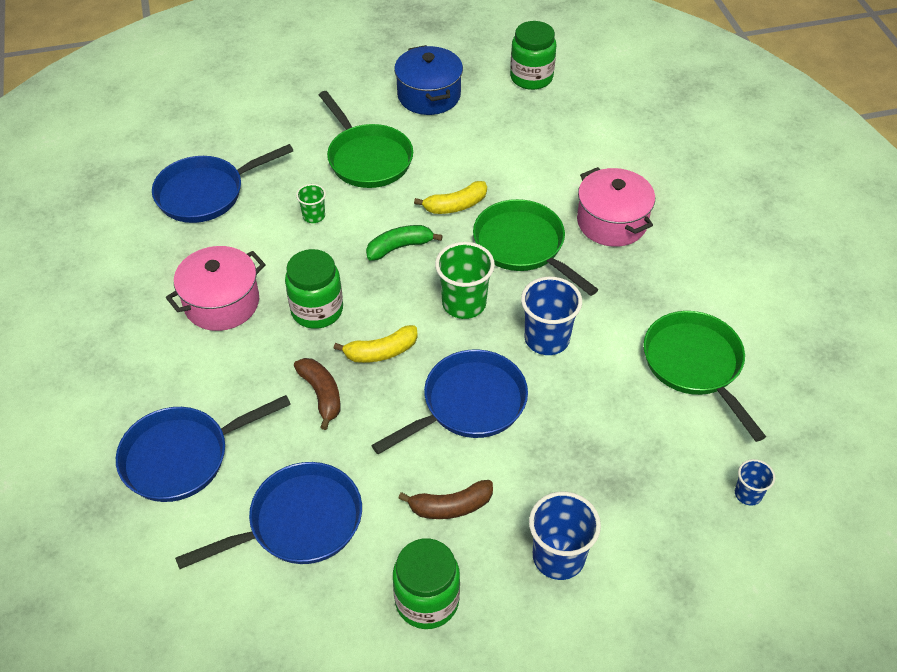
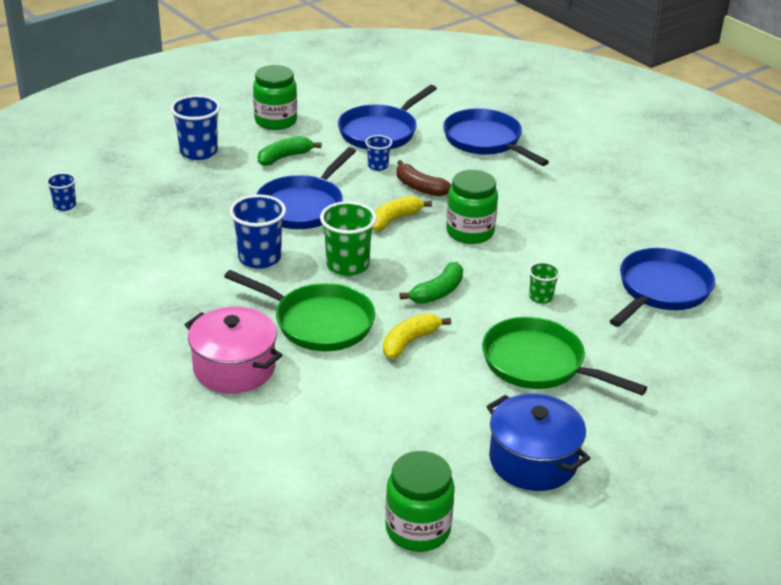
camera: 155 degrees right, 15 degrees down
blue pan [116,395,291,502] -> blue pan turned 75 degrees counterclockwise [443,108,549,166]
pink pot [166,246,266,331] -> none
brown banana [398,480,493,519] -> green banana [258,136,321,166]
green pan [643,311,766,442] -> none
none -> blue cup [365,135,392,171]

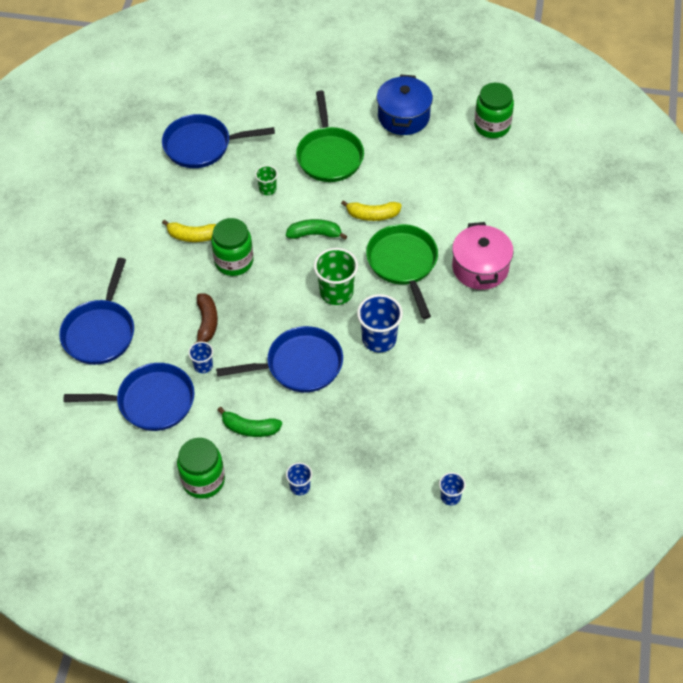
camera: 130 degrees left, 20 degrees up
blue cup [170,95,220,160] -> blue cup [286,463,312,495], size x0.55
yellow banana [373,195,432,231] -> yellow banana moved to [162,220,216,242]

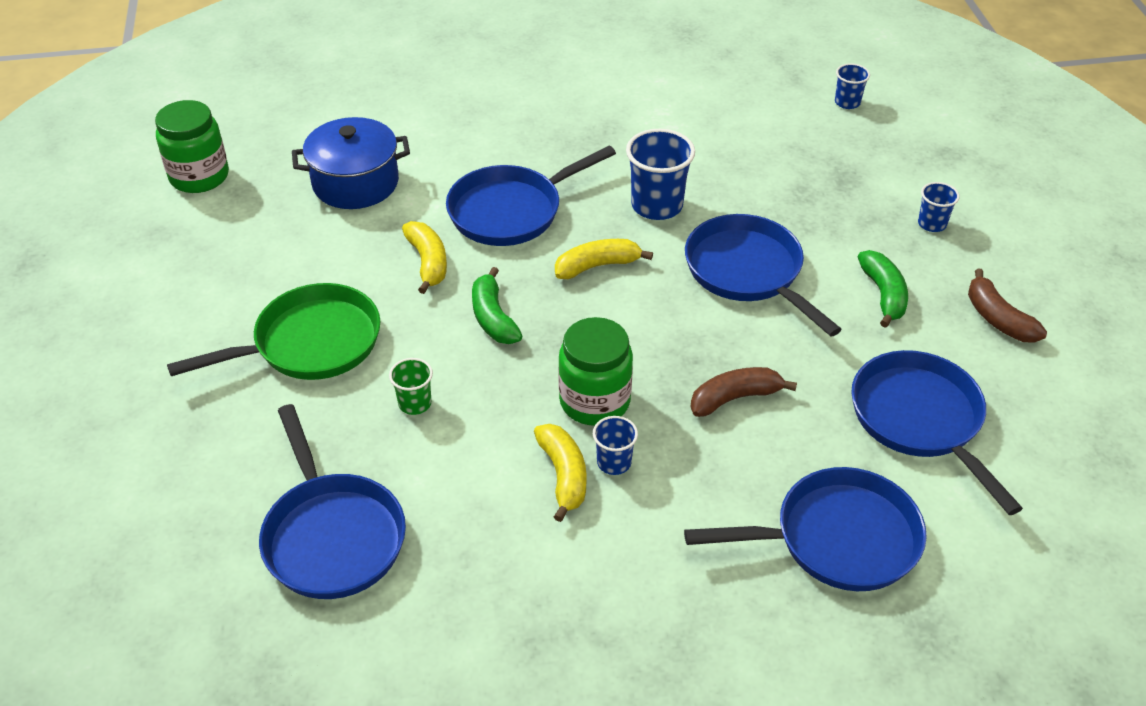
camera: 110 degrees left, 10 degrees down
green jar [177,438,225,499] -> brown banana [968,269,1047,343]
blue cup [188,342,213,373] -> blue cup moved to [593,416,638,475]
green cup [314,248,358,305] -> yellow banana [555,239,653,279]
green pan [366,224,438,319] -> blue pan [446,145,616,246]
blue pot [377,74,433,135] -> blue pot moved to [292,117,410,209]
pink pot [452,222,514,290] -> none

